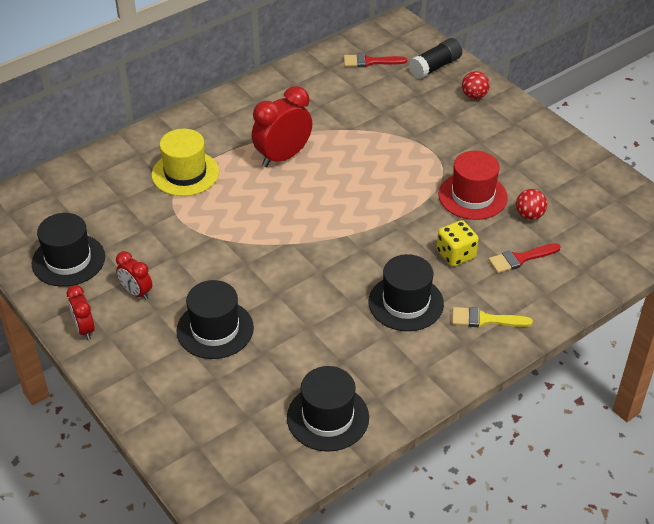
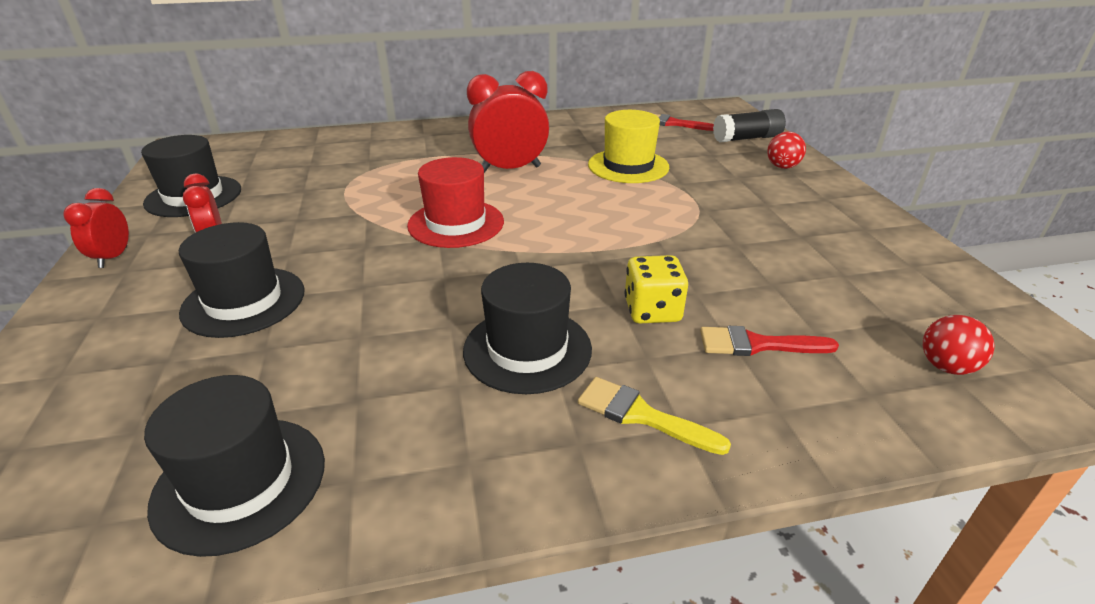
camera: 25 degrees right, 10 degrees down
yellow hat [152,129,219,196] -> yellow hat moved to [588,110,669,183]
red hat [439,150,508,220] -> red hat moved to [407,157,504,248]
red ball [516,189,547,220] -> red ball moved to [923,315,995,375]

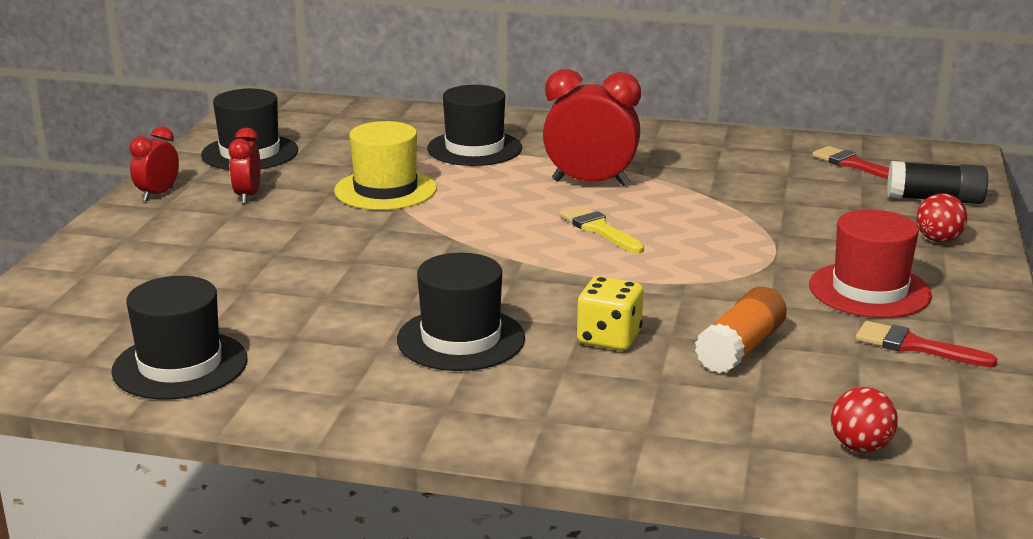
camera: 25 degrees right, 10 degrees down
black hat [179,222,304,338] -> black hat moved to [427,85,522,166]
red hat [407,157,504,248] -> red hat moved to [809,210,932,318]
yellow brush [578,377,731,455] -> yellow brush moved to [560,205,644,253]
yellow hat [588,110,669,183] -> yellow hat moved to [334,121,437,210]
red brush [700,326,839,356] -> red brush moved to [856,321,997,367]
none -> orange glue stick [695,287,787,373]

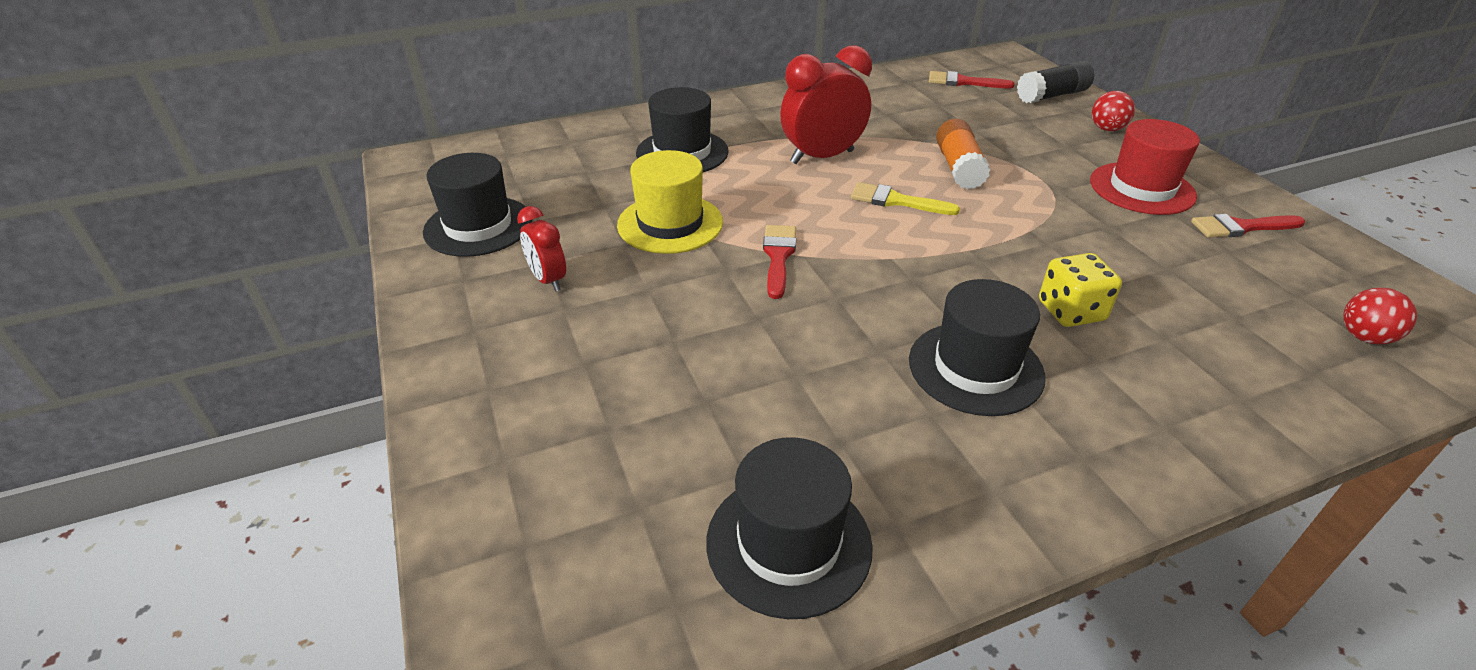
camera: 35 degrees left, 15 degrees up
red clock [130,126,179,201] -> none
orange glue stick [695,287,787,373] -> orange glue stick moved to [936,119,991,189]
none -> red brush [763,225,796,299]

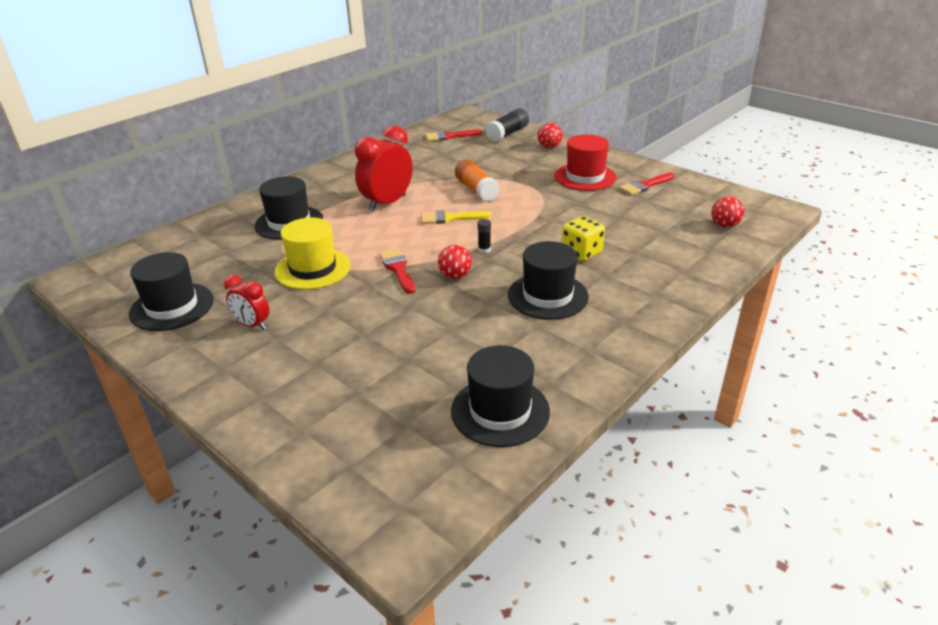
camera: 25 degrees left, 5 degrees down
none -> red ball [438,245,472,279]
none -> black glue stick [478,219,491,253]

